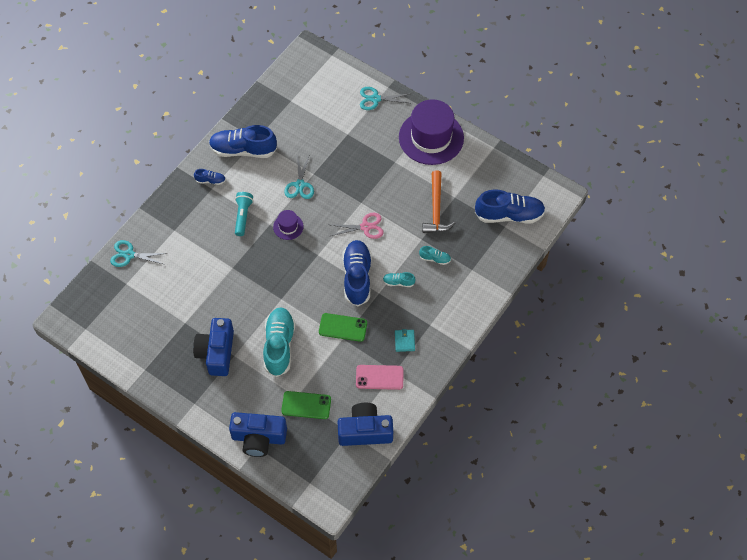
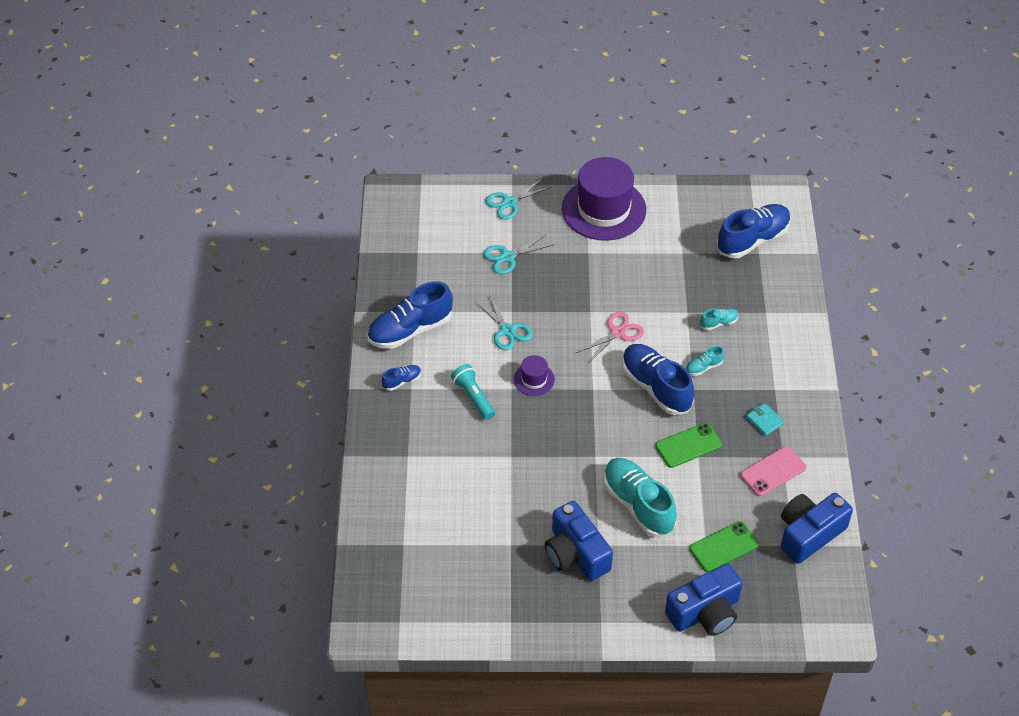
camera: 35 degrees left, 10 degrees down
turquoise scissors [110,240,168,267] -> turquoise scissors moved to [483,235,553,274]
orange hammer [422,170,455,233] -> none

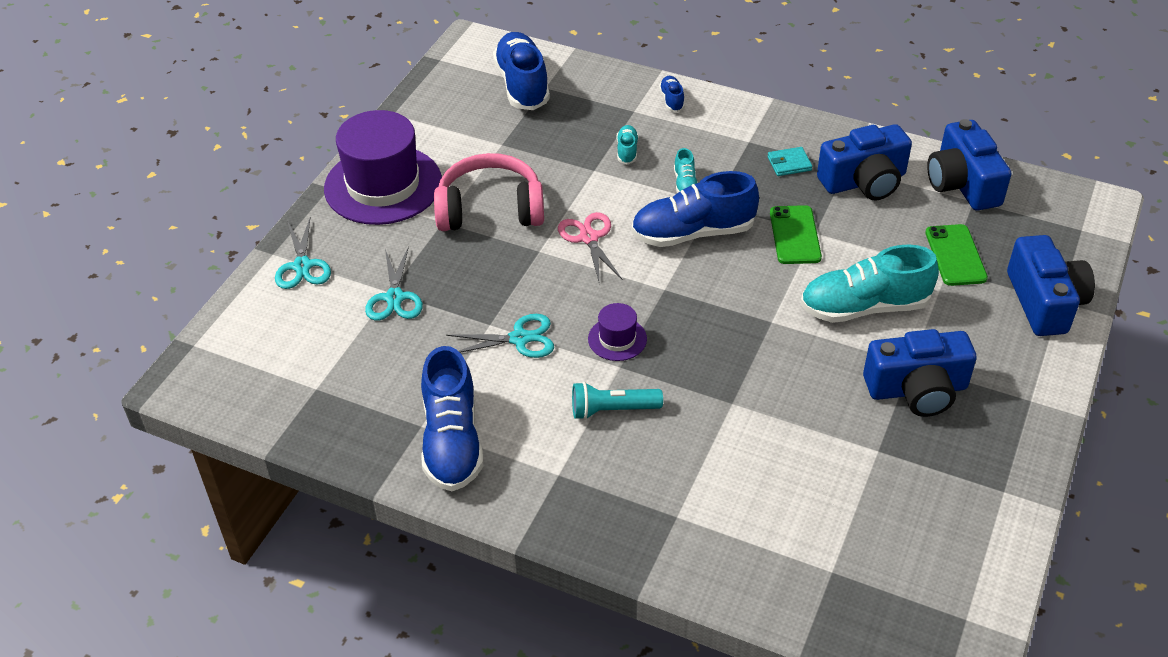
camera: 65 degrees left, 5 degrees down
blue shoe [382,365,421,391] -> blue shoe moved to [659,76,685,112]
pink phone [740,446,806,496] -> blue camera [817,124,912,201]
none -> pink headphones [434,153,544,231]

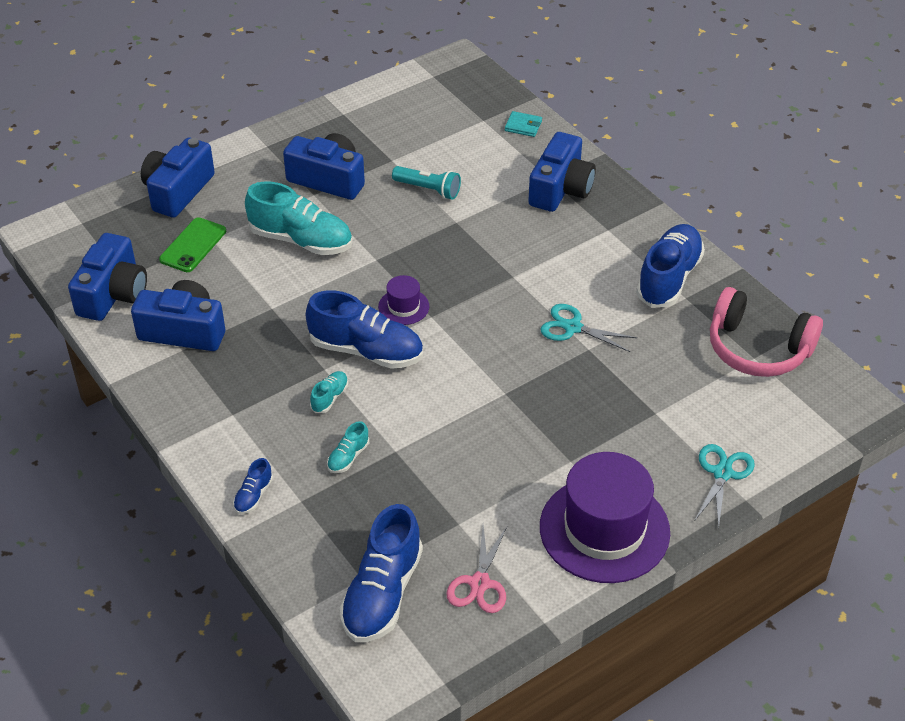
camera: 150 degrees left, 0 degrees up
turquoise scissors [365,246,423,321] -> none
pink headphones [434,153,544,231] -> pink headphones moved to [710,287,823,377]
pink scissors [558,212,622,281] -> pink scissors moved to [446,526,507,613]
turquoise flashlight [572,382,663,420] -> turquoise flashlight moved to [392,166,461,200]
purple hat [588,303,647,361] -> purple hat moved to [378,275,429,325]
turquoise wallet [768,147,812,176] -> turquoise wallet moved to [505,111,542,137]
green phone [770,205,822,264] -> none
none -> blue camera [528,132,596,212]

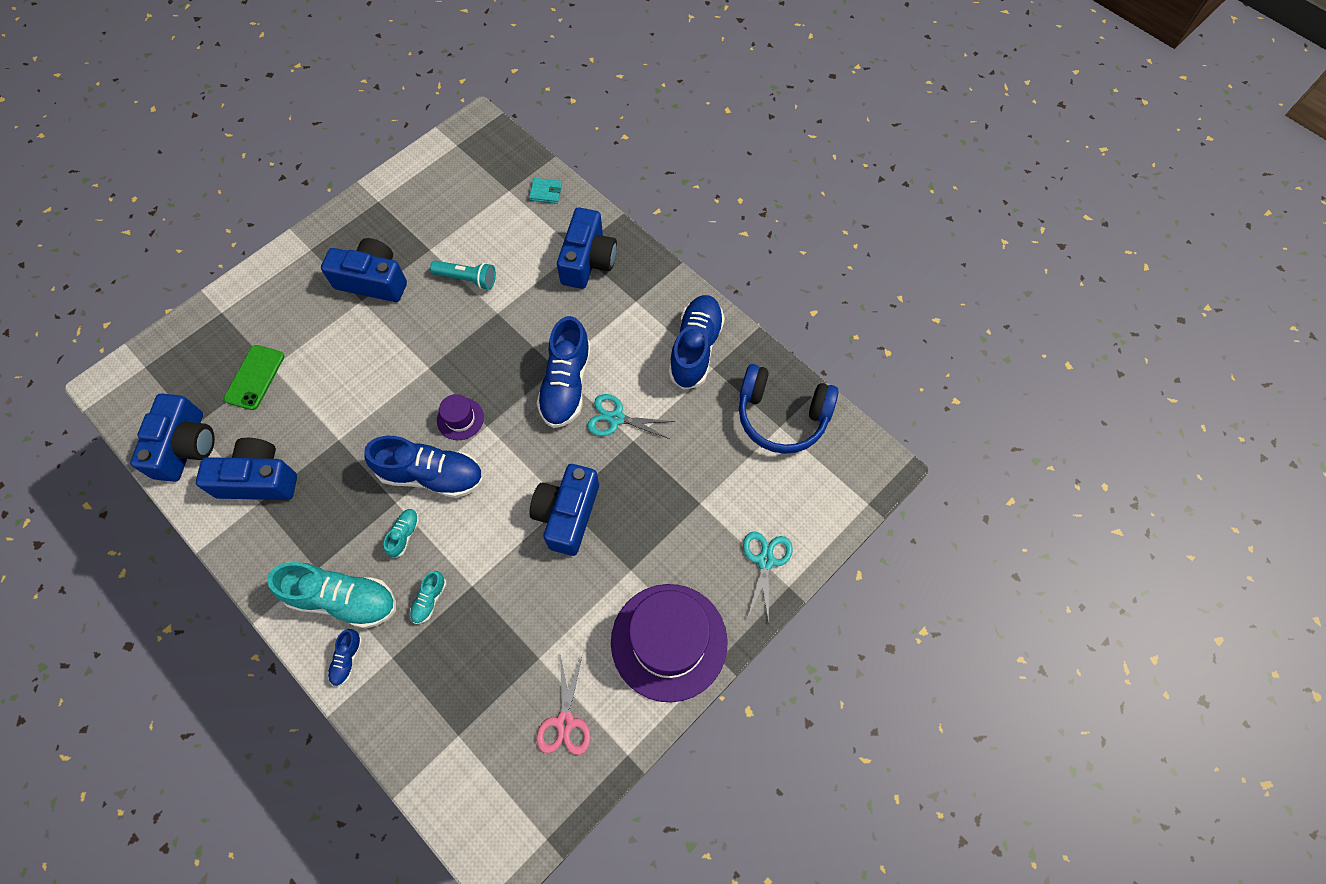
camera: 10 degrees left, 20 degrees up
blue camera [141,137,215,218] -> blue camera moved to [530,464,599,556]
turquoise shoe [245,181,352,255] -> turquoise shoe moved to [267,562,396,629]
blue shoe [340,504,423,642] -> blue shoe moved to [537,316,591,428]
pink headphones [710,287,823,377] -> blue headphones [739,364,839,454]

